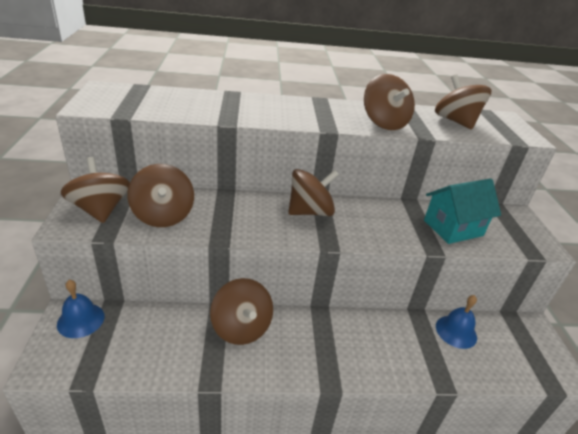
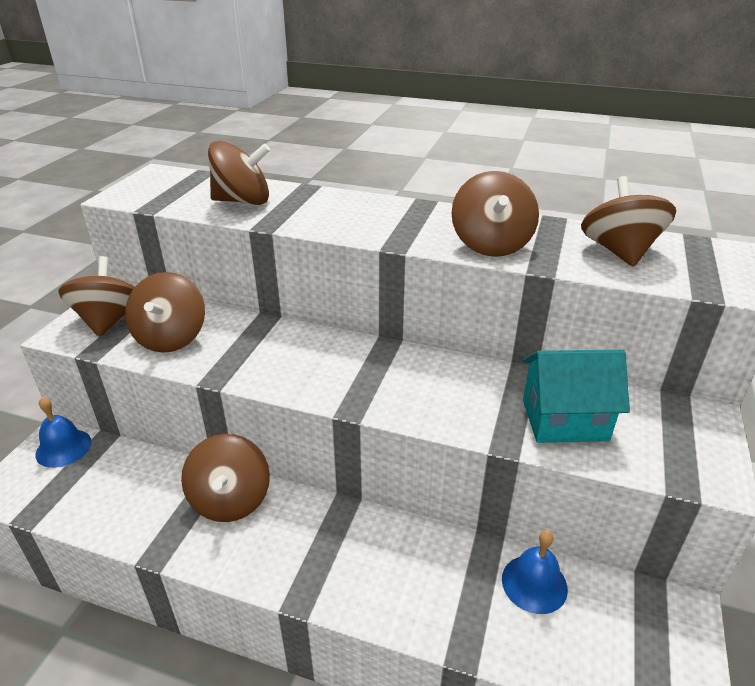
camera: 25 degrees right, 0 degrees up
brown spinning top [288,169,339,216] -> brown spinning top moved to [208,141,270,205]

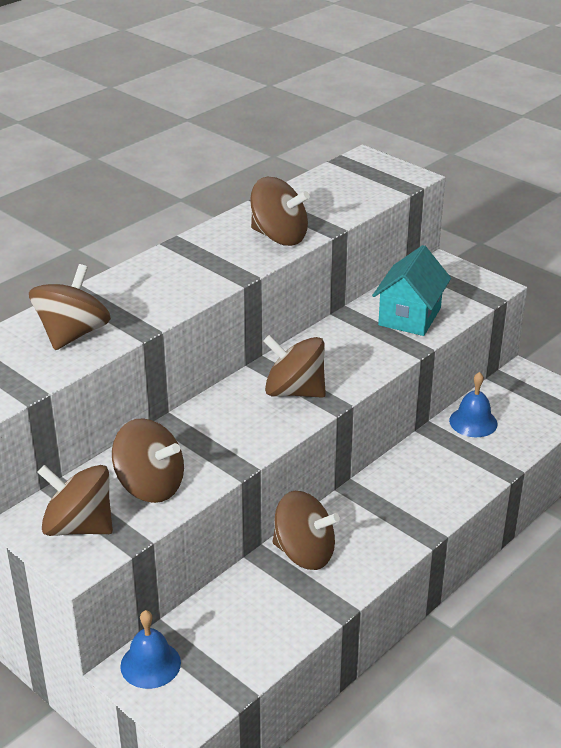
camera: 65 degrees left, 0 degrees up
brown spinning top [581,176,676,267] -> brown spinning top moved to [263,335,326,398]

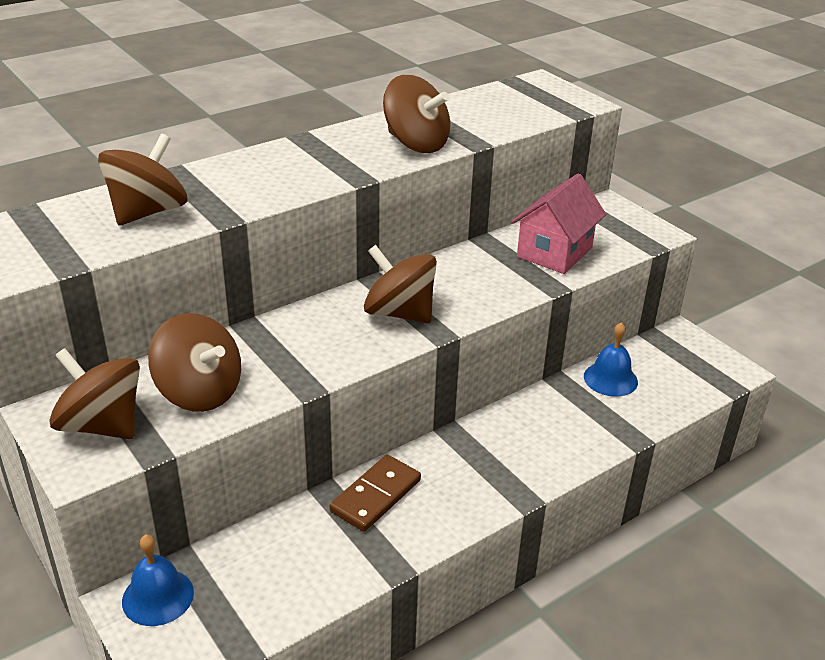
camera: 10 degrees right, 0 degrees up
brown spinning top [272,491,340,570] -> brown domino [330,455,421,532]
turquoise house [372,245,451,336] -> pink house [512,173,606,274]

